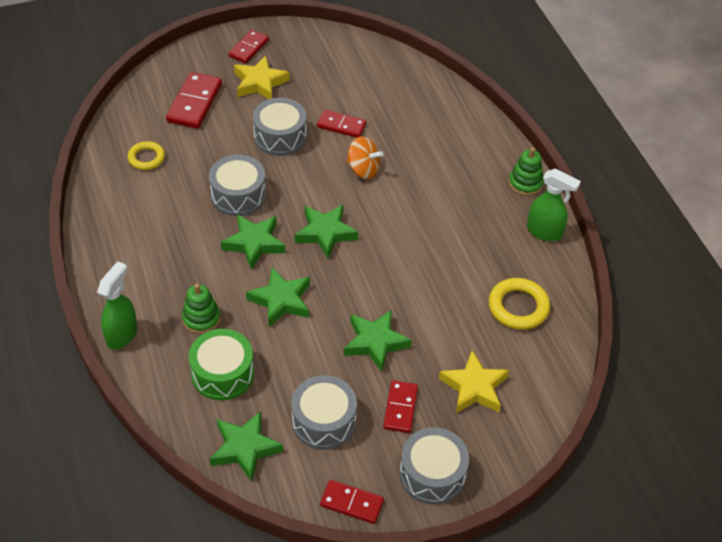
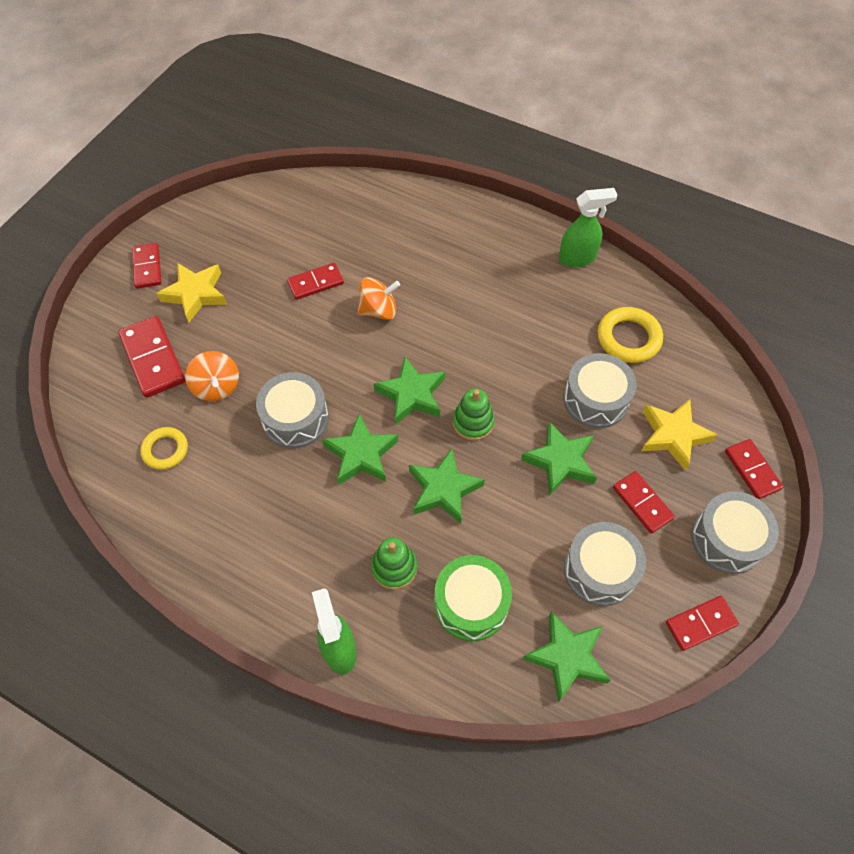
camera: 40 degrees left, 10 degrees up
grey drum [253,98,307,156] -> grey drum moved to [563,353,637,428]
green stacking toy [509,147,544,196] -> green stacking toy moved to [452,388,495,441]
none -> orange spinning top [185,351,239,401]
none -> red domino [725,439,784,499]

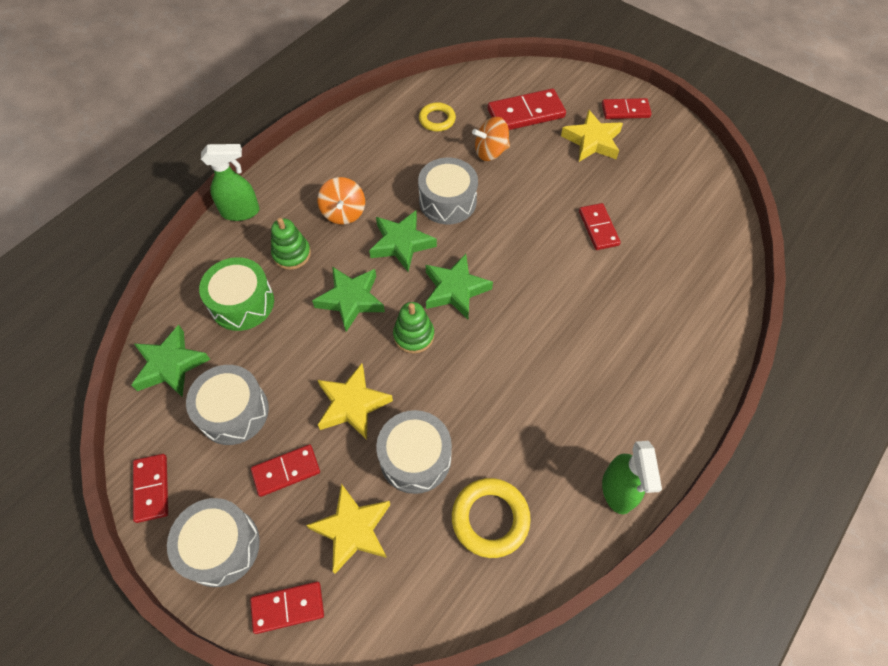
camera: 100 degrees right, 0 degrees up
orange spinning top [357,277,400,320] -> orange spinning top moved to [318,177,365,224]
green star [521,421,597,496] -> yellow star [318,363,393,440]

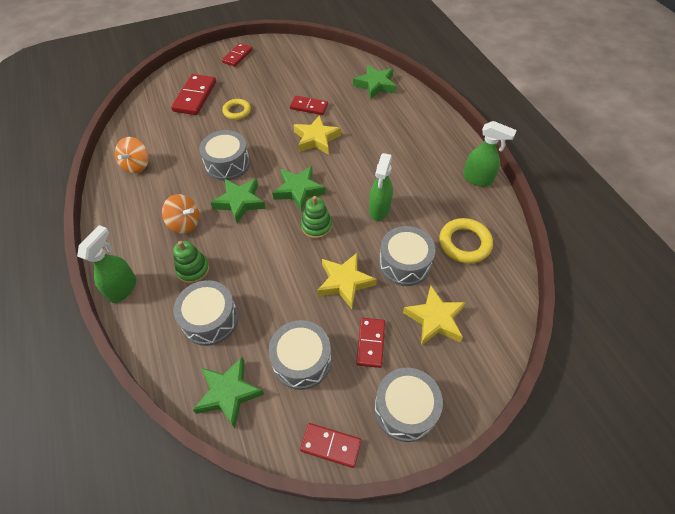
camera: 60 degrees left, 5 degrees down
green drum [199,257,274,331] -> grey drum [173,280,238,346]
red domino [250,582,324,634] -> none
green star [312,267,385,332] -> green star moved to [353,65,396,100]
yellow ring [419,102,456,132] -> yellow ring moved to [222,99,251,120]
orange spinning top [472,117,510,161] -> orange spinning top moved to [115,137,149,174]
yellow star [561,110,623,162] -> yellow star moved to [294,115,341,155]
none -> green spray bottle [369,153,393,221]

